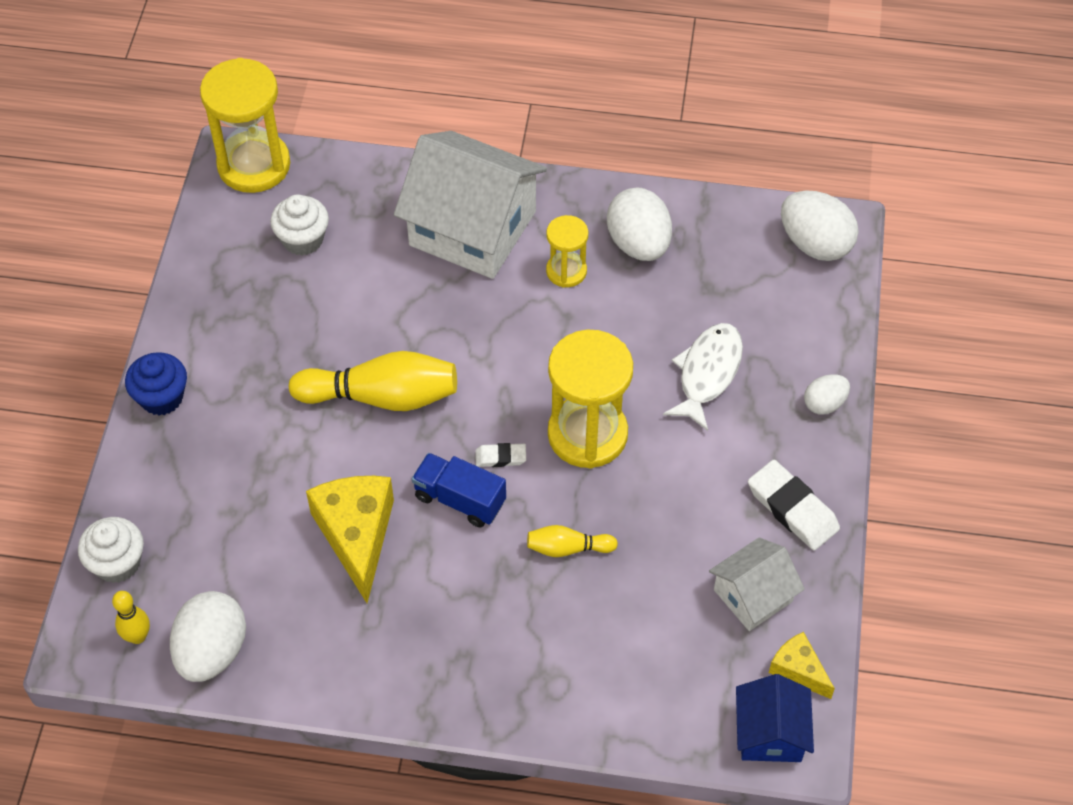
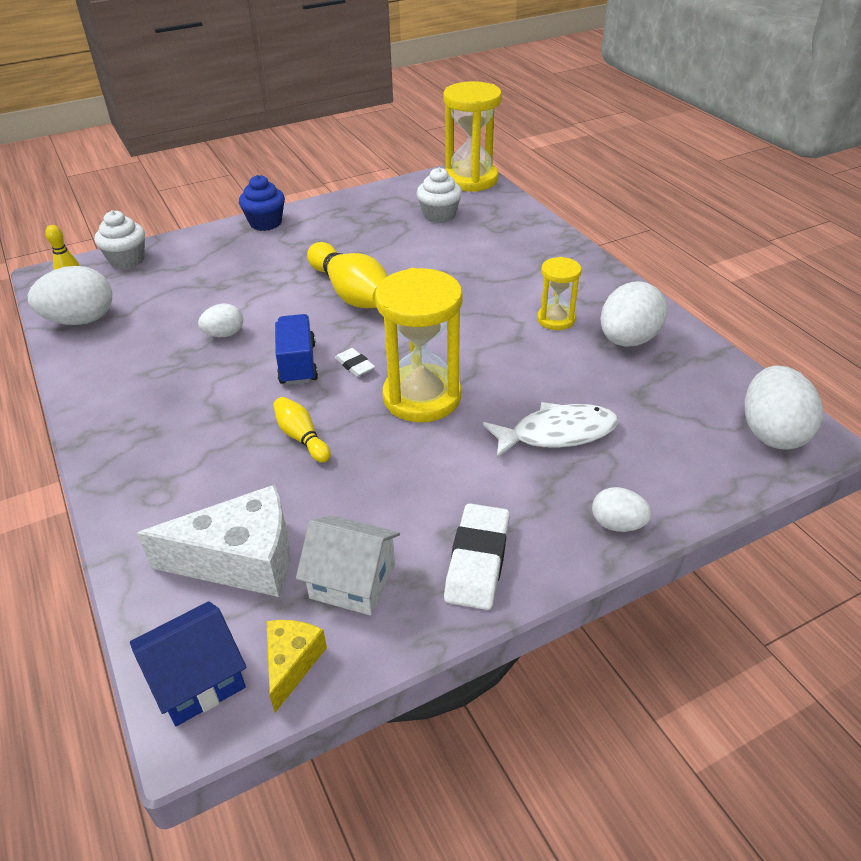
camera: 55 degrees right, 15 degrees down
yellow cheese [306,476,394,603] -> white egg [198,304,243,337]
white house [394,131,547,279] -> none
none -> white cheese [137,484,290,597]

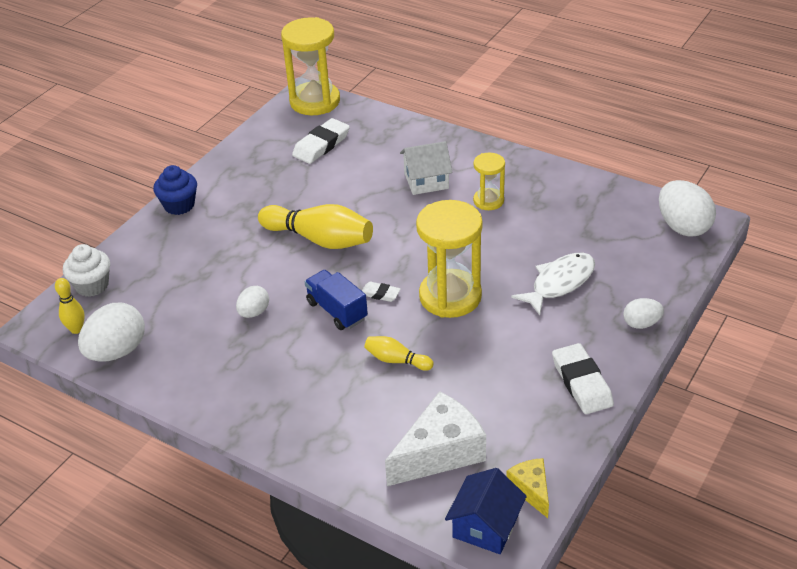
camera: 30 degrees left, 0 degrees up
white house [296,515,400,615] -> white house moved to [400,141,453,195]
white cupcake [417,167,462,223] -> white eraser [292,118,350,164]
white egg [600,281,667,347] -> none

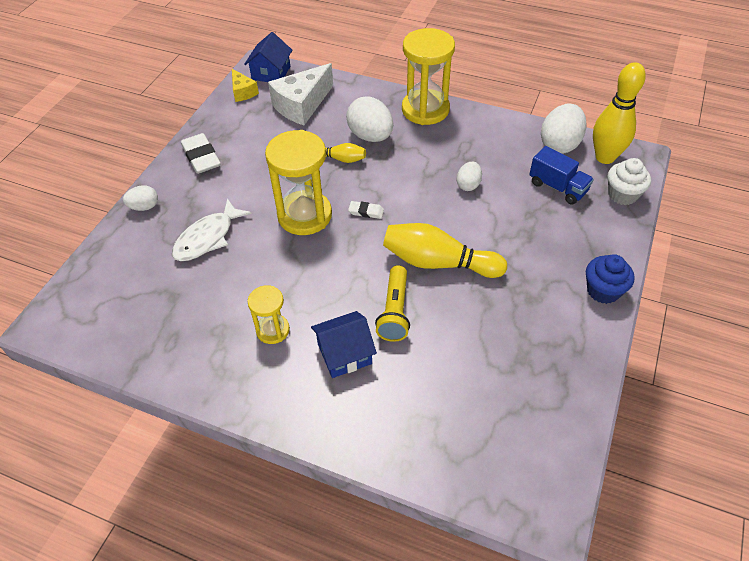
camera: 170 degrees right, 10 degrees up
yellow bowling pin [55,278,85,334] -> yellow bowling pin [593,62,646,164], size x1.96
yellow hourglass [281,17,340,115] -> yellow hourglass moved to [402,28,455,125]
white eraser [292,118,350,164] -> none
blue truck [305,270,368,330] -> blue truck moved to [529,146,594,205]
white house [400,141,453,195] -> blue house [311,311,377,378]
white egg [659,180,716,237] -> white egg moved to [346,96,393,142]
none -> yellow flashlight [375,265,410,342]

